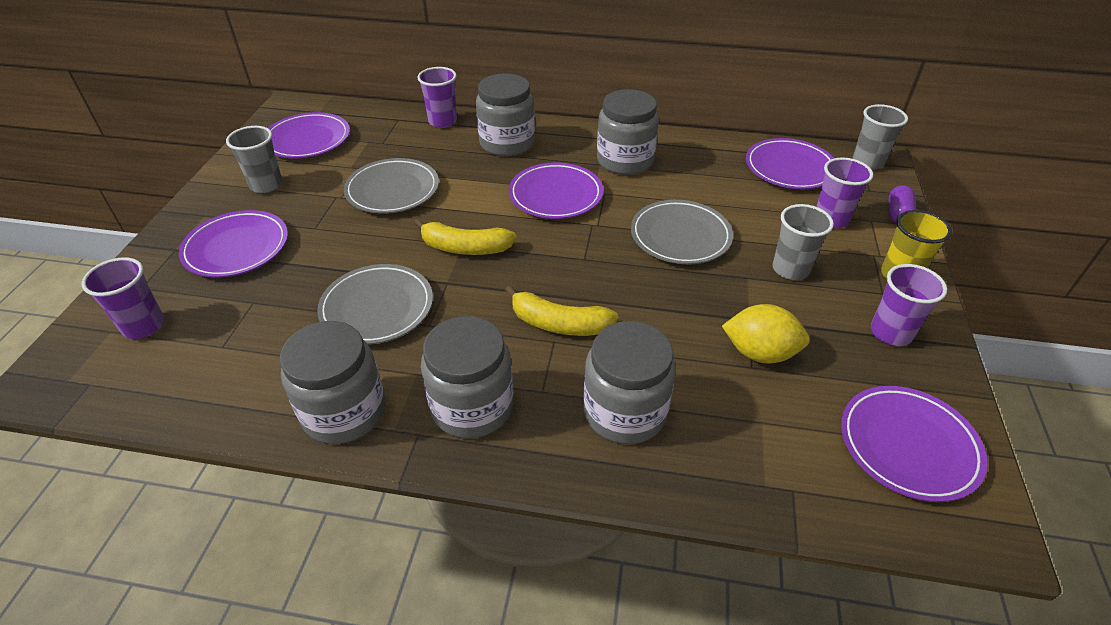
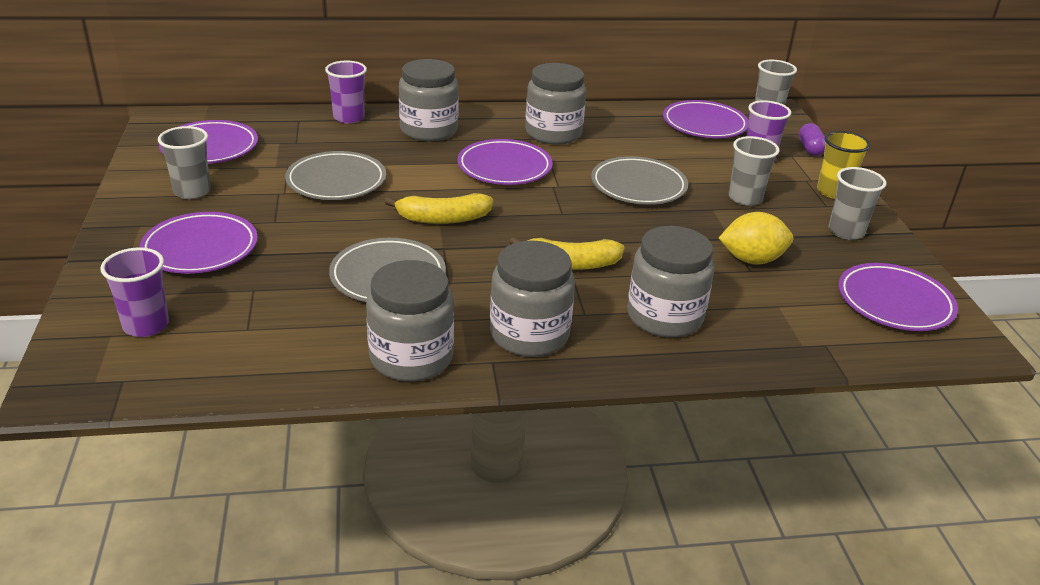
camera: 20 degrees left, 10 degrees down
purple cup [871,264,947,346] -> grey cup [828,167,887,240]

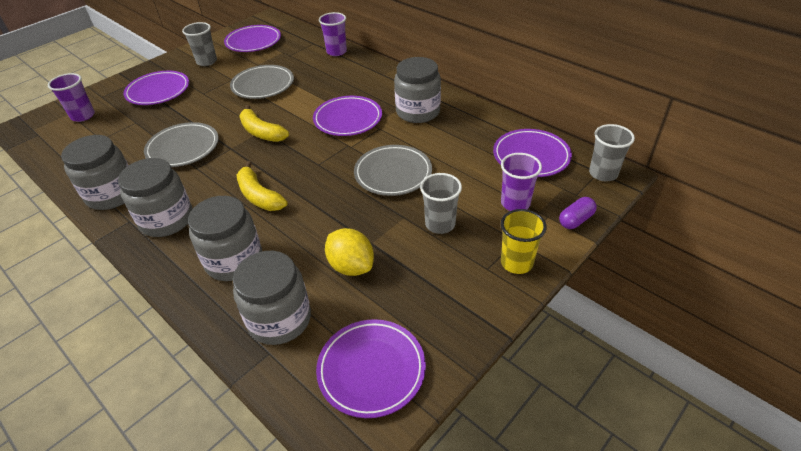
camera: 55 degrees right, 10 degrees up
grey jar [399,59,459,141] -> grey jar moved to [233,251,311,345]
grey cup [828,167,887,240] -> none

